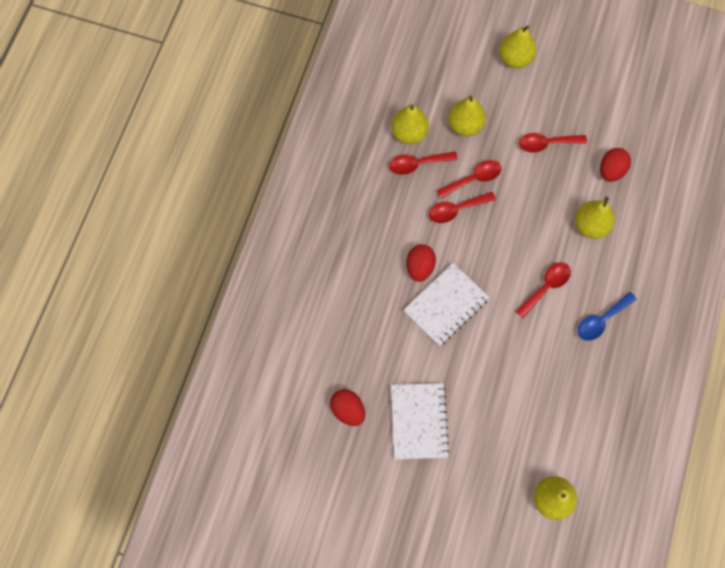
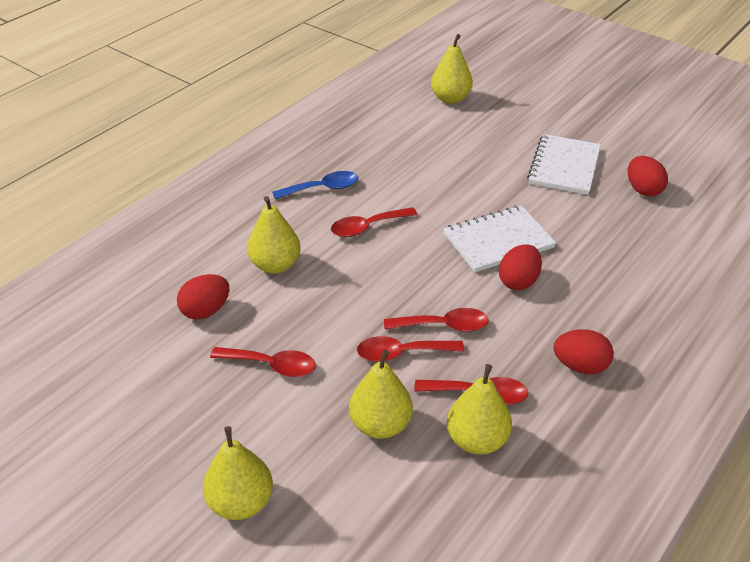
camera: 160 degrees left, 30 degrees down
none -> red egg [553,329,614,374]

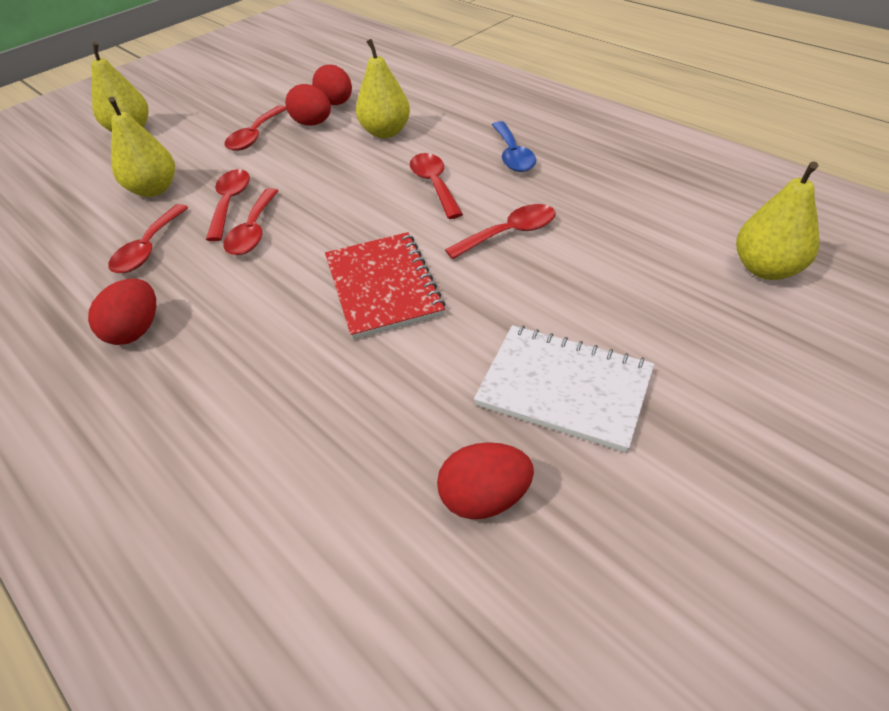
camera: 100 degrees right, 5 degrees up
white notebook [443,205,556,272] -> red notebook [325,232,445,340]
yellow pear [447,364,512,455] -> none
red egg [499,244,542,290] -> red egg moved to [285,84,331,125]
none -> red spoon [445,204,556,259]

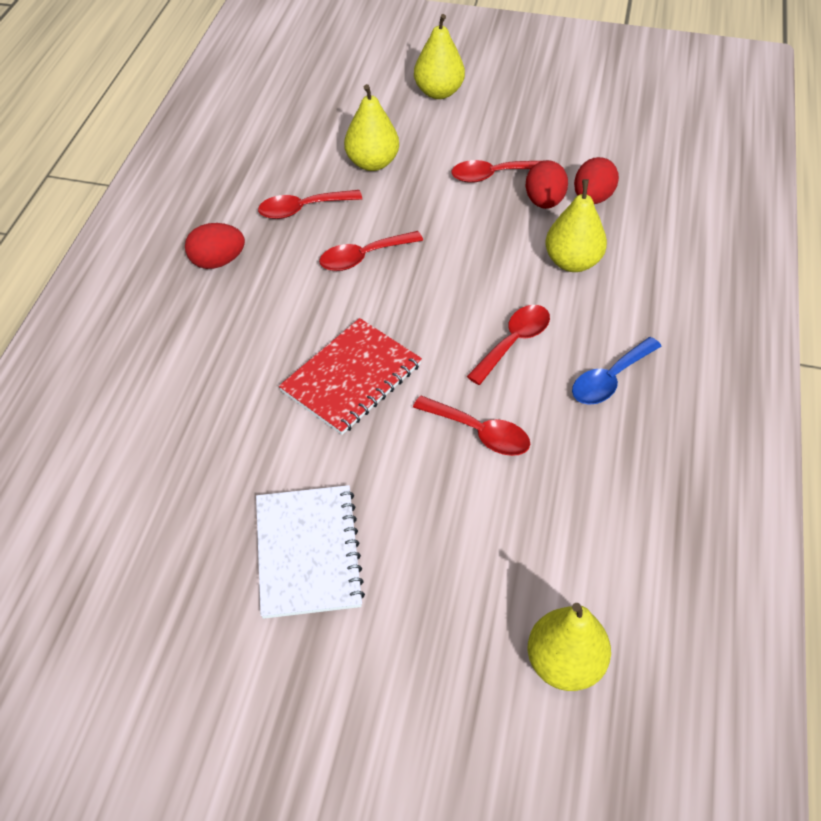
camera: 55 degrees right, 5 degrees up
red spoon [206,169,250,241] -> none
red egg [437,442,534,519] -> none

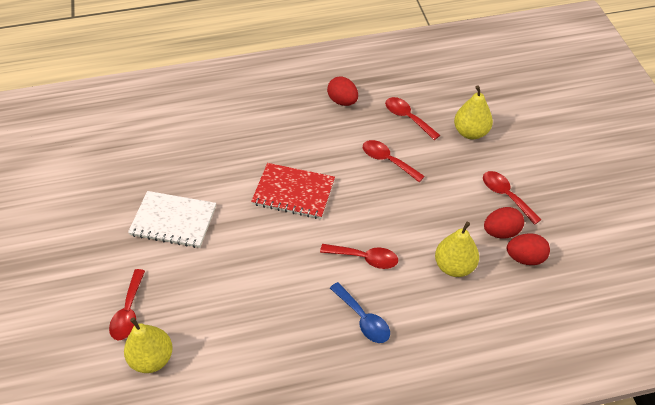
camera: 65 degrees right, 0 degrees up
white notebook [256,485,365,619] -> white notebook turned 45 degrees clockwise [128,191,216,248]
red spoon [413,395,530,456] -> red spoon moved to [109,269,145,340]
yellow pear [414,14,465,99] -> none
blue spoon [572,337,662,405] -> blue spoon turned 150 degrees counterclockwise [330,282,390,343]

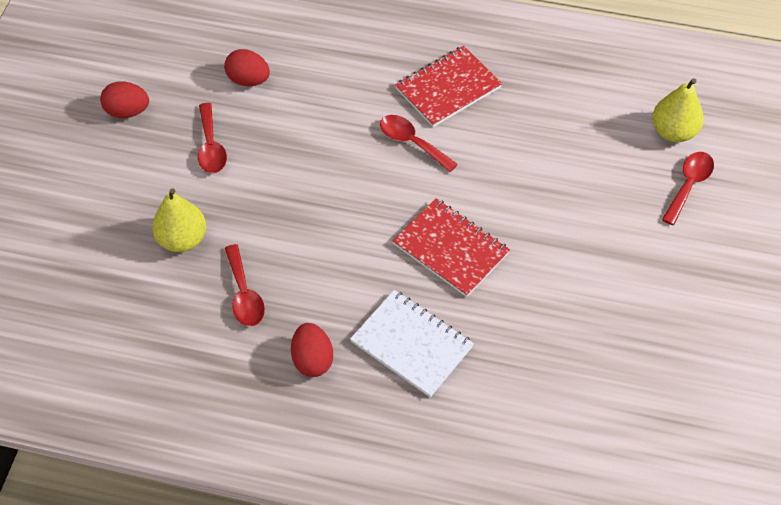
camera: 155 degrees left, 5 degrees up
white notebook [128,191,216,248] -> white notebook moved to [350,290,474,397]
blue spoon [330,282,390,343] -> red notebook [395,46,502,127]
red spoon [363,140,425,182] -> none
yellow pear [435,222,479,277] -> none
red egg [484,207,524,239] -> red egg moved to [100,81,149,118]

